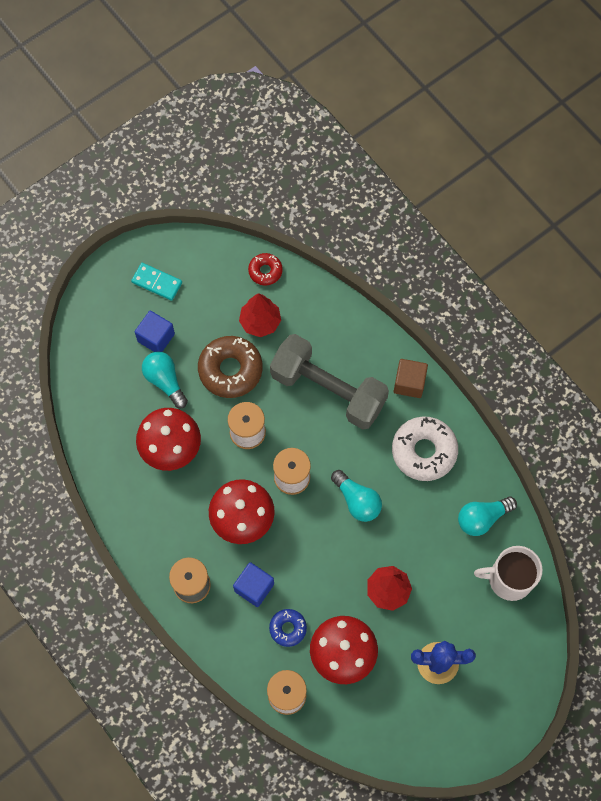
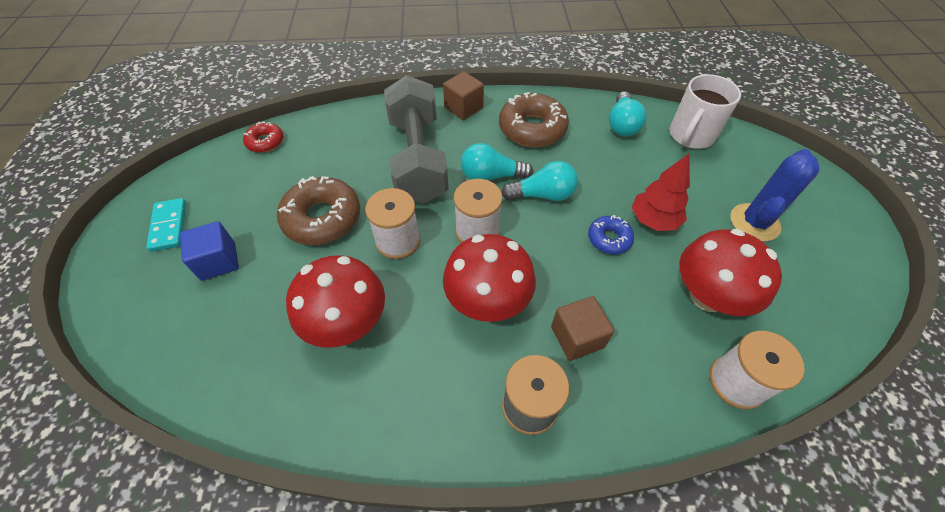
camera: 55 degrees left, 15 degrees down
turquoise domino [131,263,182,301] -> turquoise domino turned 75 degrees counterclockwise [146,198,186,252]
turquoise light bulb [142,351,188,408] -> turquoise light bulb moved to [461,143,533,181]
blue cube [233,562,274,607] -> brown cube [551,296,614,361]
red tree [239,293,281,337] -> none
blue donut [269,609,307,647] -> blue donut moved to [588,215,634,254]
grey dumbbell [270,334,389,430] -> grey dumbbell turned 75 degrees counterclockwise [384,75,449,204]
white donut [392,416,458,481] -> brown donut [499,92,569,147]

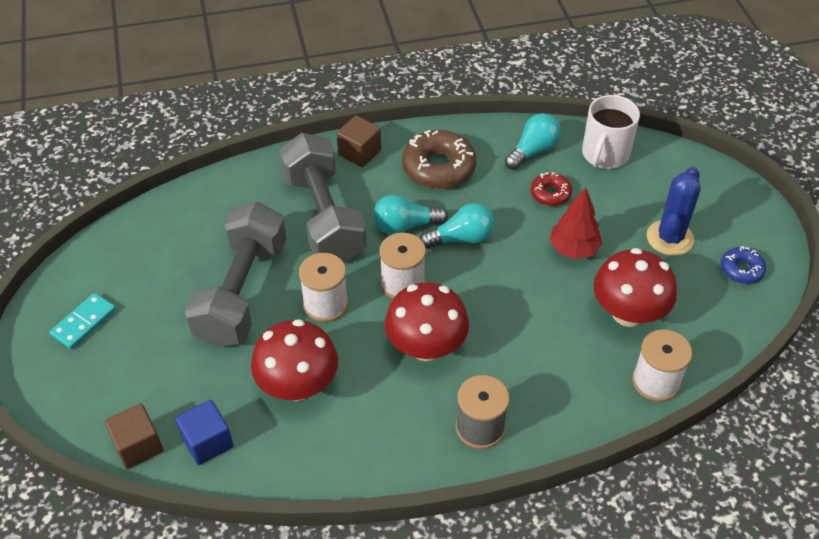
camera: 10 degrees left, 5 degrees down
turquoise domino [146,198,186,252] -> turquoise domino turned 60 degrees clockwise [50,293,116,350]
blue cube [180,221,239,281] -> blue cube moved to [176,400,233,465]
red donut [243,122,283,153] -> red donut moved to [531,172,572,206]
brown donut [277,176,360,245] -> grey dumbbell [184,202,286,347]
brown cube [551,296,614,361] -> brown cube moved to [104,404,163,469]
blue donut [588,215,634,254] -> blue donut moved to [721,246,766,284]
turquoise light bulb [609,91,647,136] -> turquoise light bulb turned 135 degrees counterclockwise [505,113,561,170]

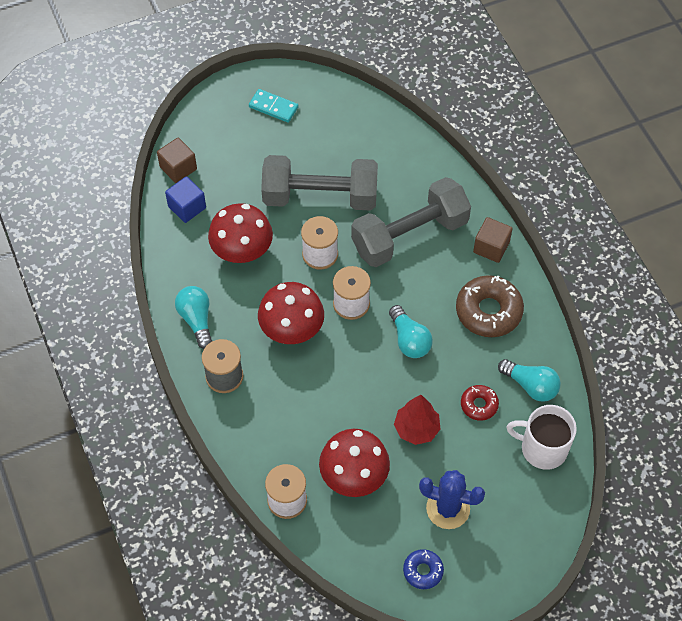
camera: 80 degrees right, 10 degrees up
turquoise light bulb [373,195,448,234] -> turquoise light bulb moved to [175,286,212,349]

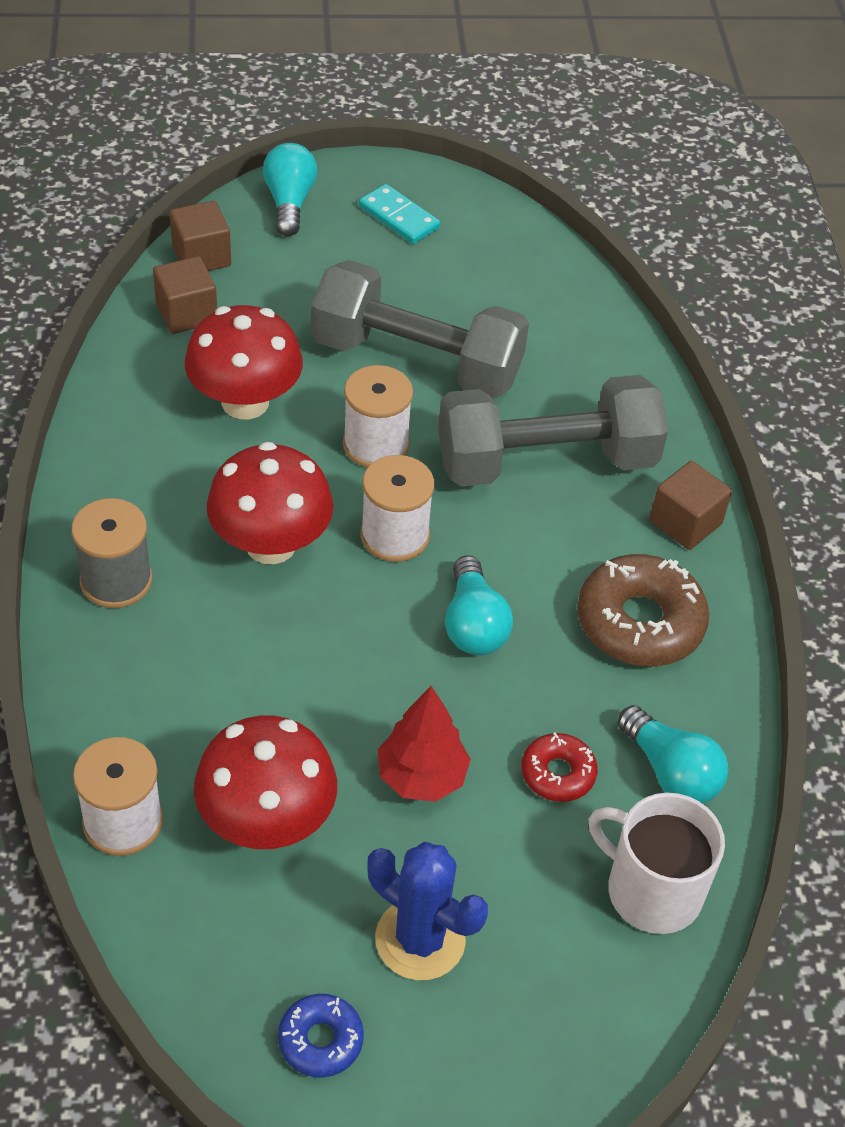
camera: 15 degrees right, 10 degrees down
blue cube [165,176,206,223] -> brown cube [153,256,217,334]
turquoise light bulb [175,286,212,349] -> turquoise light bulb moved to [263,143,317,236]

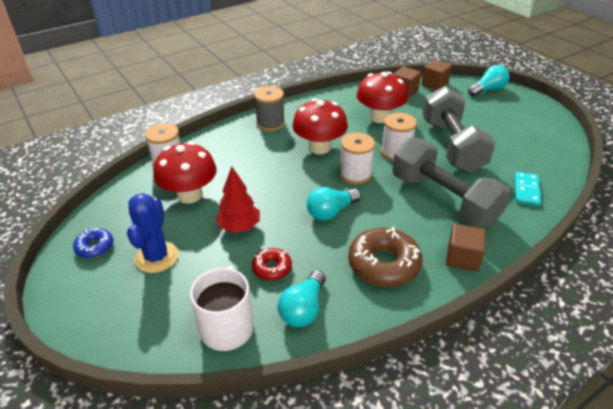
camera: 65 degrees right, 10 degrees down
turquoise domino [359,184,440,244] -> turquoise domino moved to [514,172,541,206]

